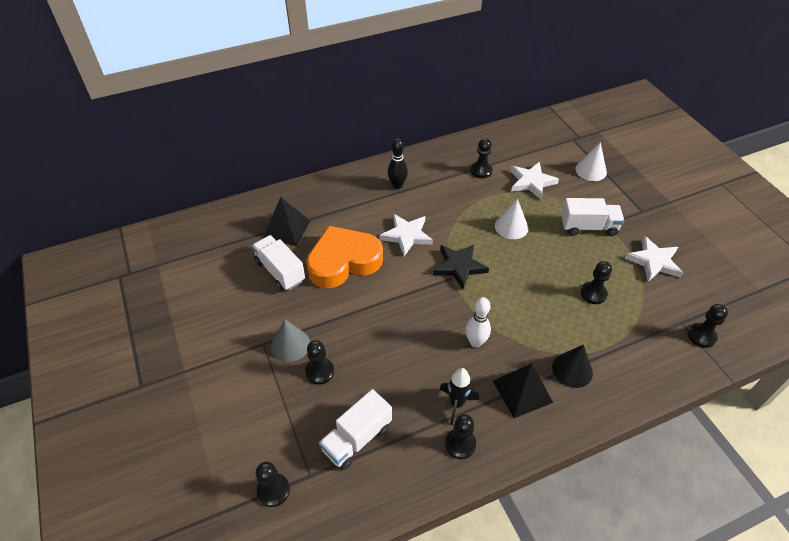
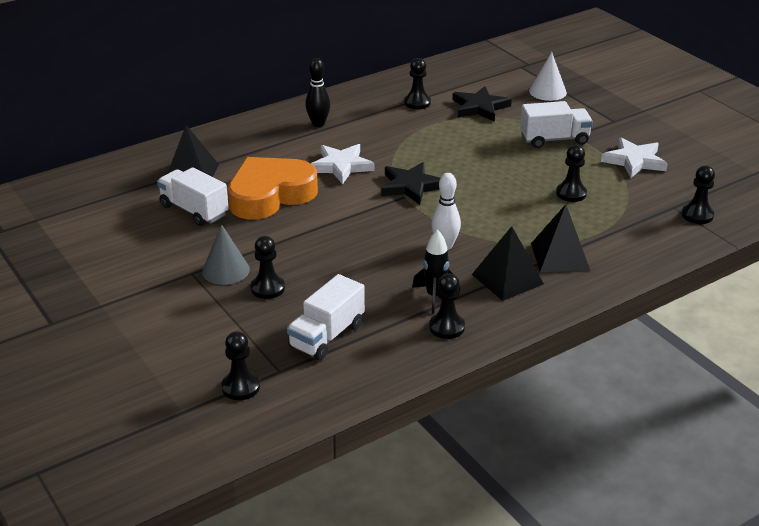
camera: 10 degrees left, 15 degrees down
white cone [495,199,528,239] -> none
white star [510,162,559,199] -> black star [452,86,512,122]
black cone [552,345,593,388] -> black pyramid [531,204,590,272]

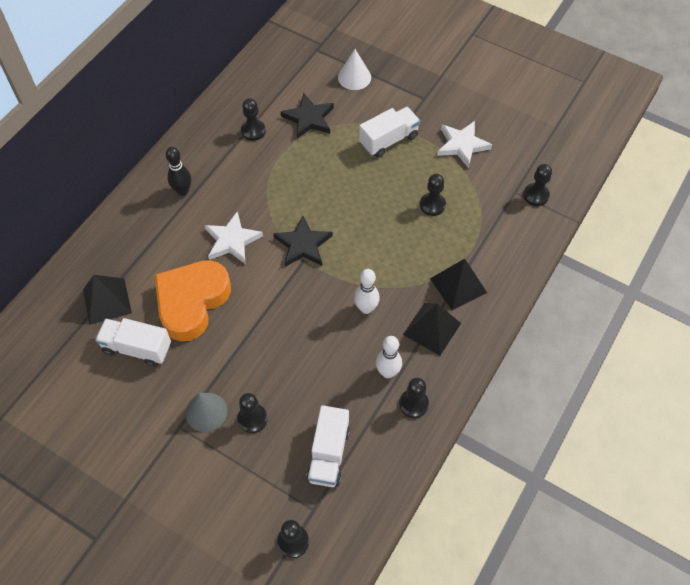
camera: 25 degrees left, 25 degrees up
black rocket [412,229,460,314] -> white bowling pin [376,336,402,378]

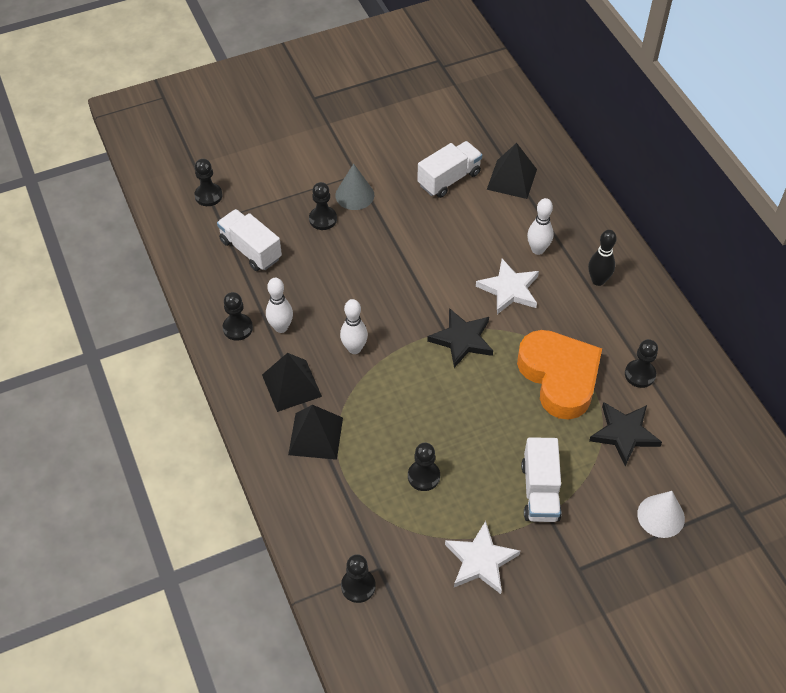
camera: 125 degrees right, 5 degrees down
orange heart [155,260,231,341] -> orange heart moved to [517,330,602,419]
none -> white bowling pin [527,198,554,255]

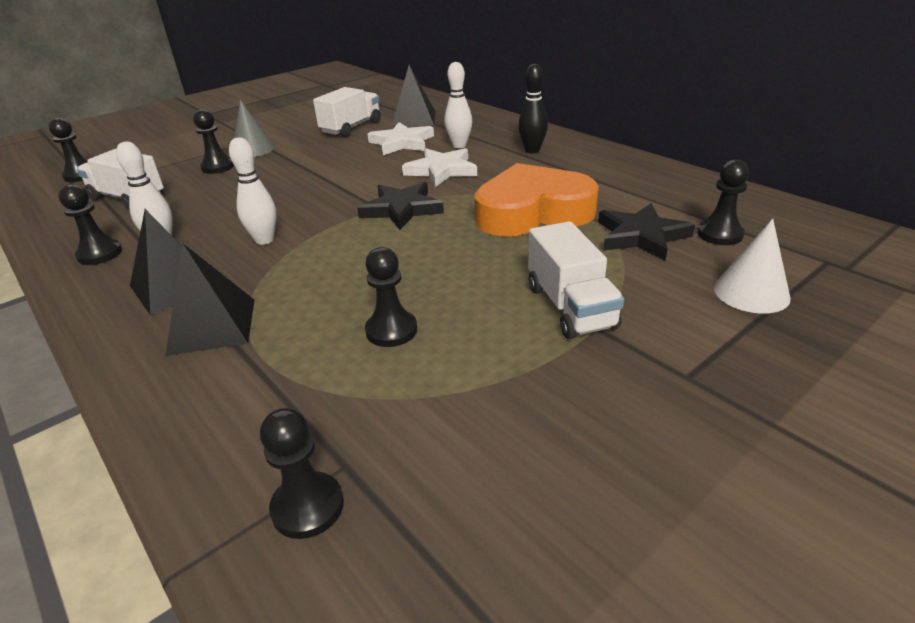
camera: 15 degrees left, 20 degrees down
white star [445,521,520,594] -> white star moved to [367,122,434,155]
orange heart [517,330,602,419] -> orange heart turned 60 degrees counterclockwise [475,163,599,236]
black pawn [625,339,658,388] -> black pawn moved to [698,159,749,245]

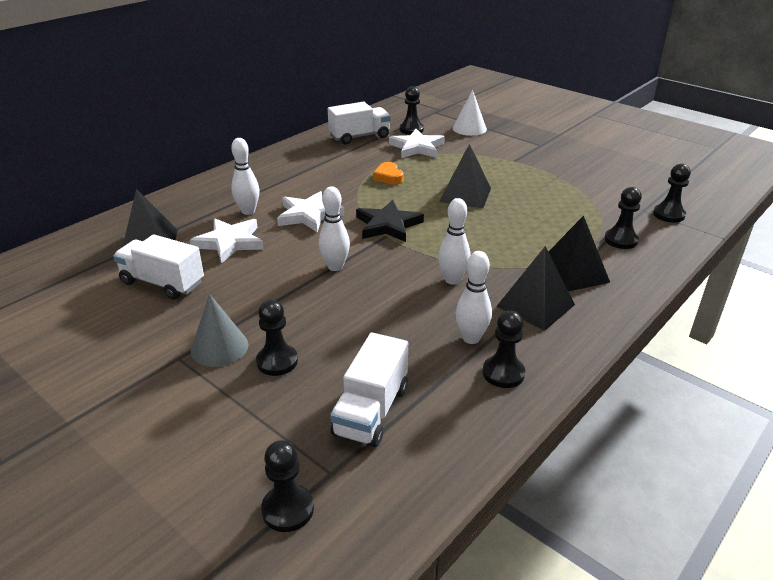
camera: 100 degrees left, 0 degrees up
black pawn [365,247,417,347] -> black pawn moved to [604,187,642,249]
orange heart [475,163,599,236] -> orange heart [373,162,404,185], size x0.40
black bowling pin [518,64,548,153] -> none
white truck [528,221,624,339] -> white truck moved to [328,102,391,144]
black star [598,203,695,260] -> white star [389,129,445,158]
none -> white bowling pin [319,186,350,271]
none -> black pyramid [439,144,491,208]

